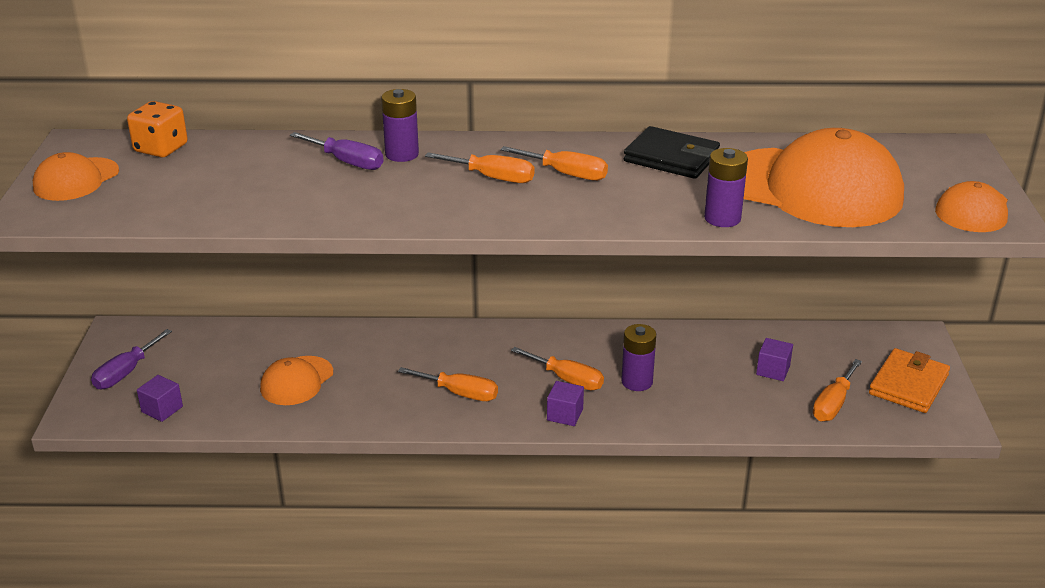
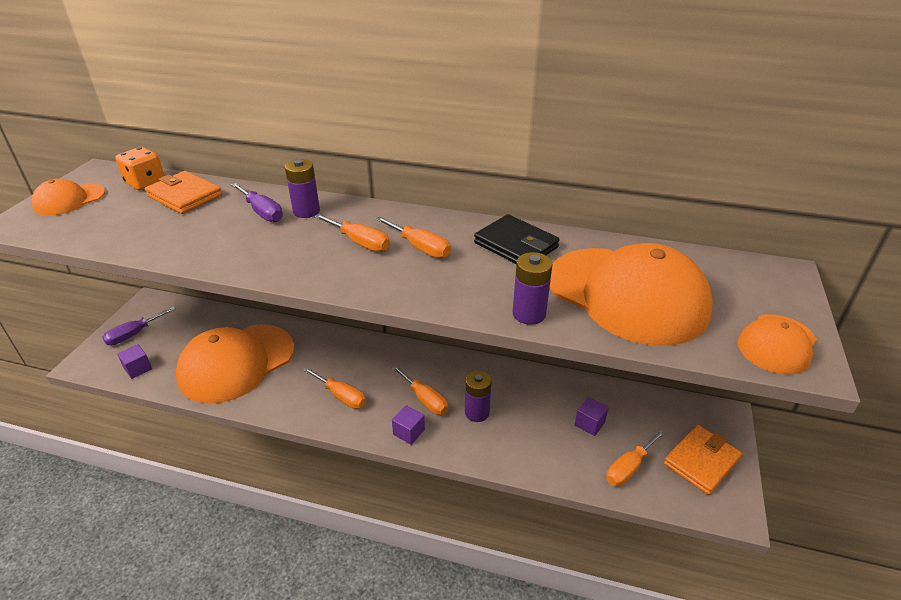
camera: 15 degrees right, 5 degrees up
orange cap [260,356,333,405] -> orange cap [176,324,294,404], size x2.01
none -> orange wallet [145,171,222,214]

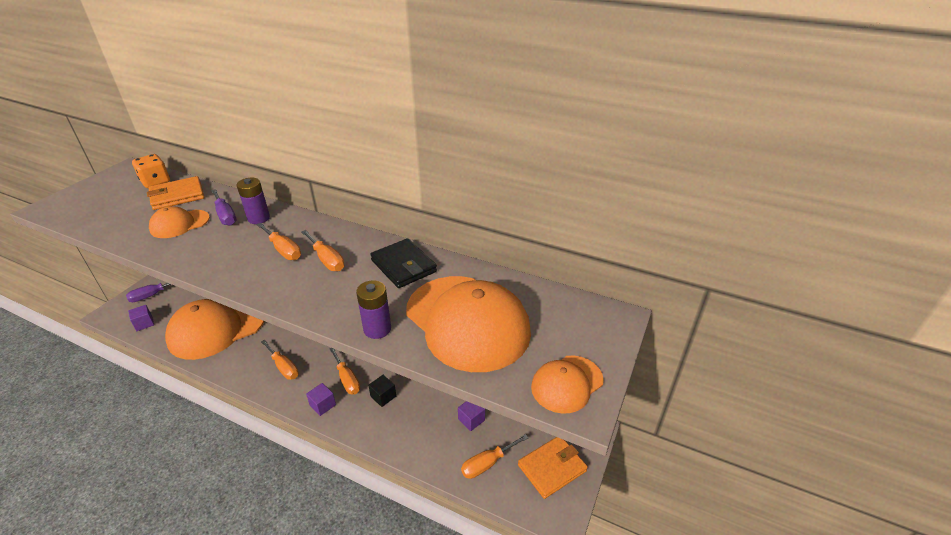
camera: 10 degrees right, 0 degrees up
orange cap [31,179,105,216] -> orange cap moved to [149,206,210,238]
orange wallet [145,171,222,214] -> orange wallet turned 75 degrees counterclockwise [147,176,204,210]
purple battery [465,370,492,422] -> black cube [368,375,396,407]

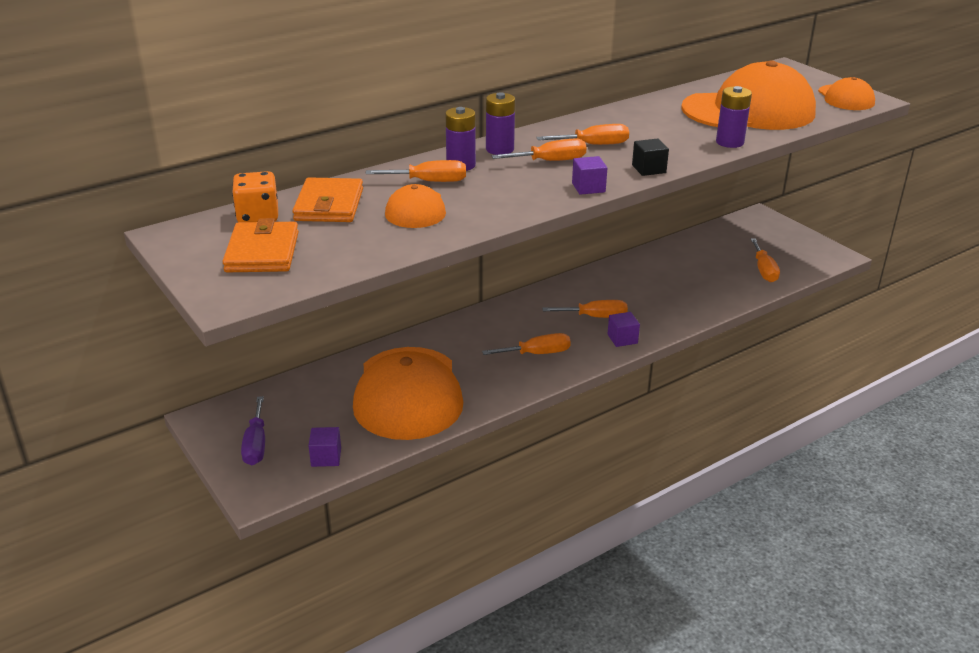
camera: 60 degrees left, 5 degrees down
purple screwdriver [211,189,237,226] -> orange screwdriver [366,160,466,182]
black cube [368,375,396,407] -> black cube moved to [632,139,669,176]
black wallet [370,238,437,288] -> none
purple cube [458,401,485,431] -> purple cube moved to [572,156,607,195]
orange wallet [518,437,588,499] -> orange wallet moved to [222,218,299,272]
none -> purple battery [486,92,515,155]

